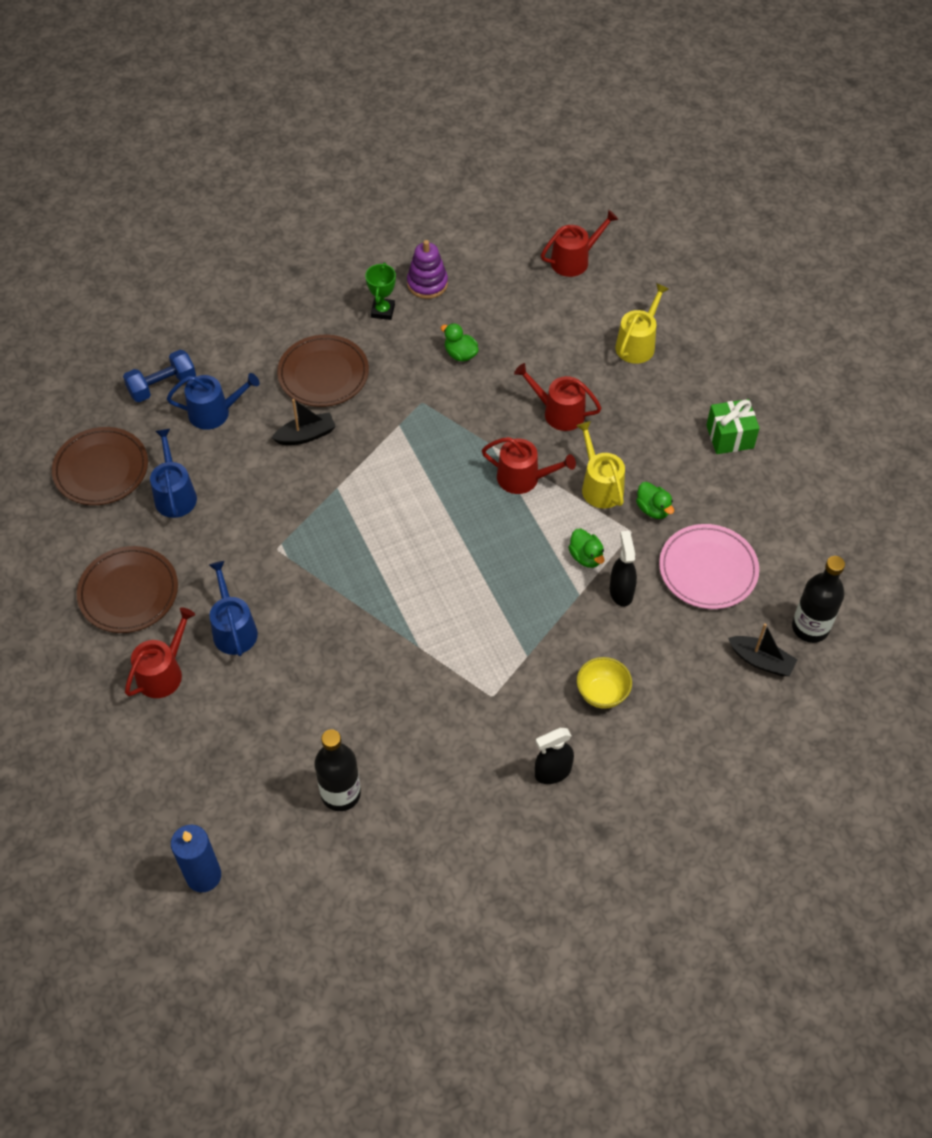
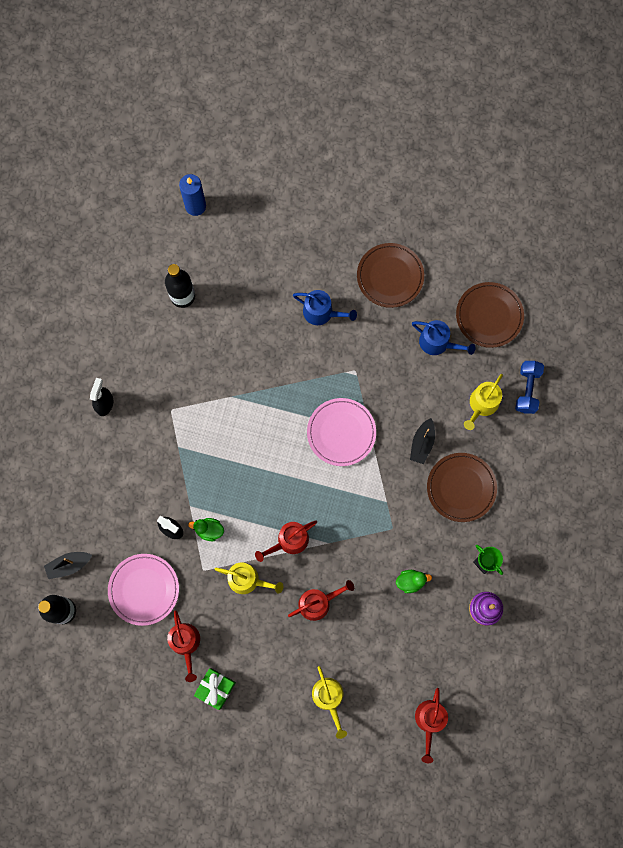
camera: 130 degrees right, 20 degrees up
red watering can [125,607,195,698] -> red watering can moved to [167,610,200,682]
blue watering can [167,373,260,430] -> yellow watering can [464,374,503,430]
yellow bowl [577,657,632,709] -> none
green duck [636,482,674,519] -> none
none -> pink plate [307,398,376,466]

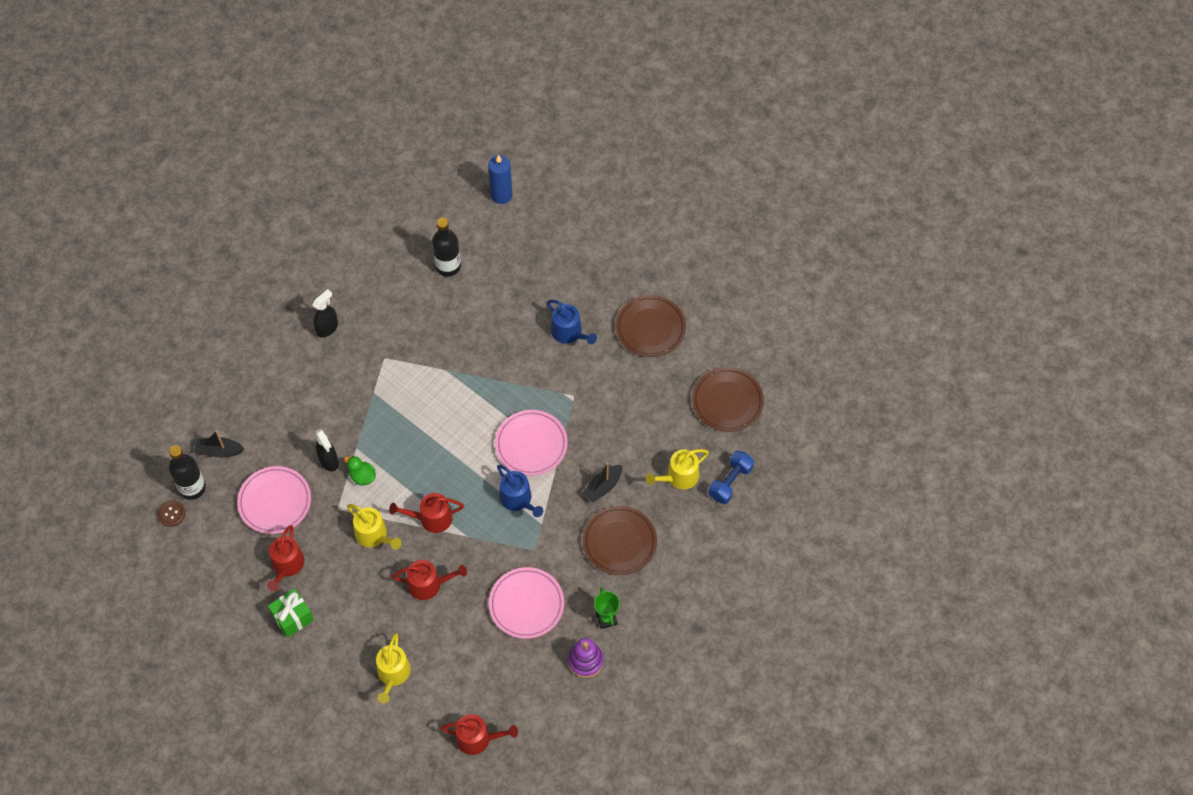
camera: 25 degrees right, 15 degrees down
green duck [396,570,432,593] -> pink plate [489,567,564,639]
blue watering can [412,320,475,355] -> blue watering can moved to [497,465,543,517]
red watering can [415,688,448,763] -> red watering can turned 120 degrees counterclockwise [440,714,518,755]
none -> brown button [157,500,186,527]

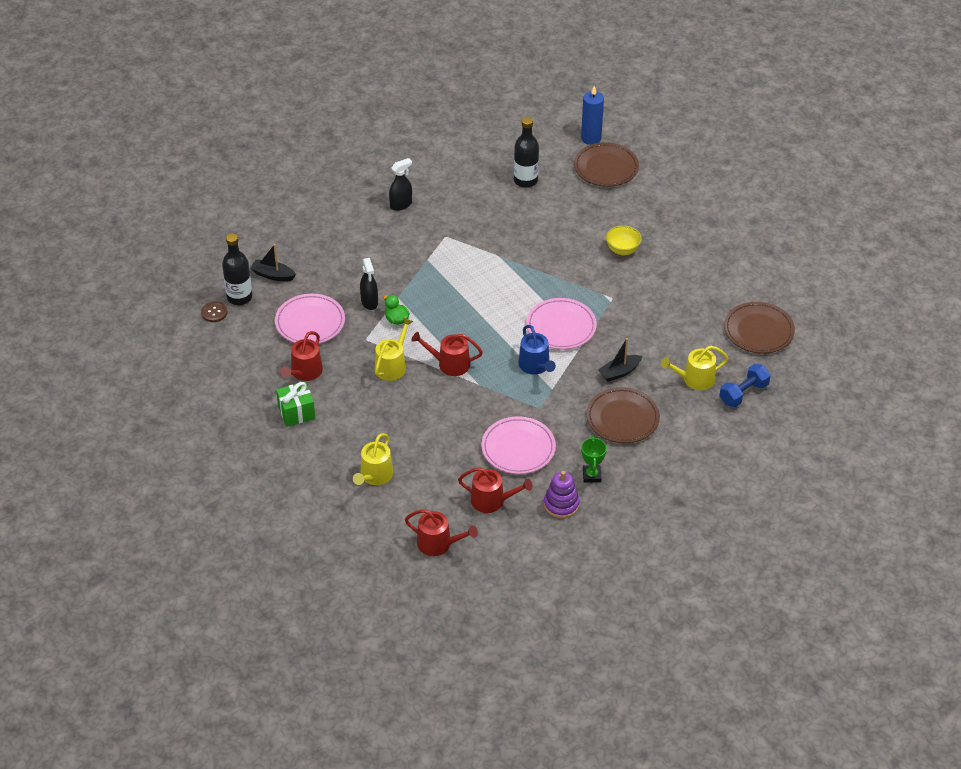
camera: 15 degrees right, 15 degrees down
yellow watering can [347,504,402,550] -> yellow watering can turned 120 degrees counterclockwise [375,318,413,381]
red watering can [392,560,467,600] -> red watering can moved to [458,467,533,513]
blue watering can [547,300,597,344] -> yellow bowl [606,225,642,255]
brown plate [616,295,686,357] -> brown plate moved to [574,142,639,187]

